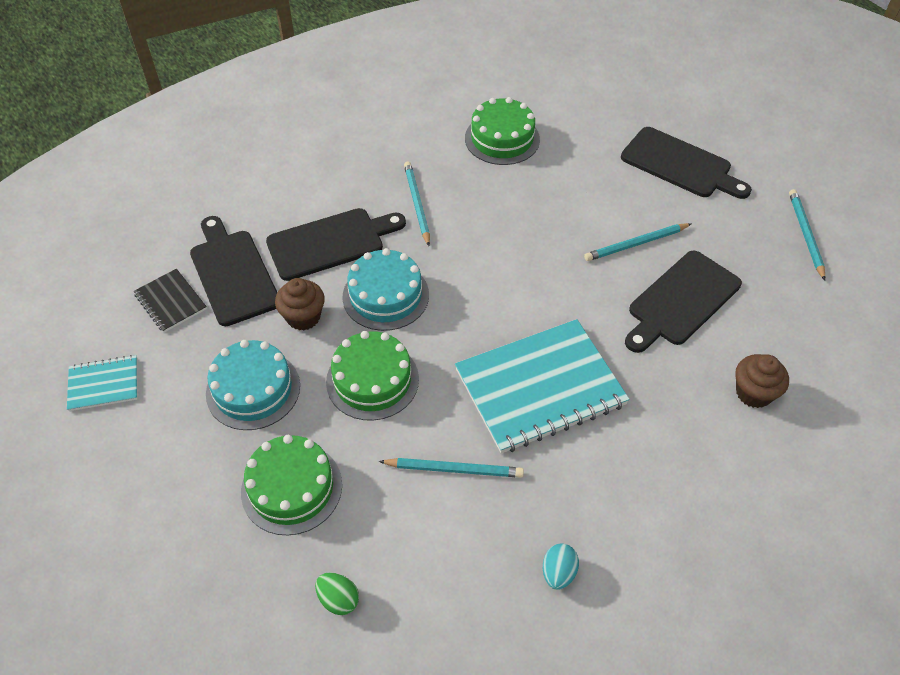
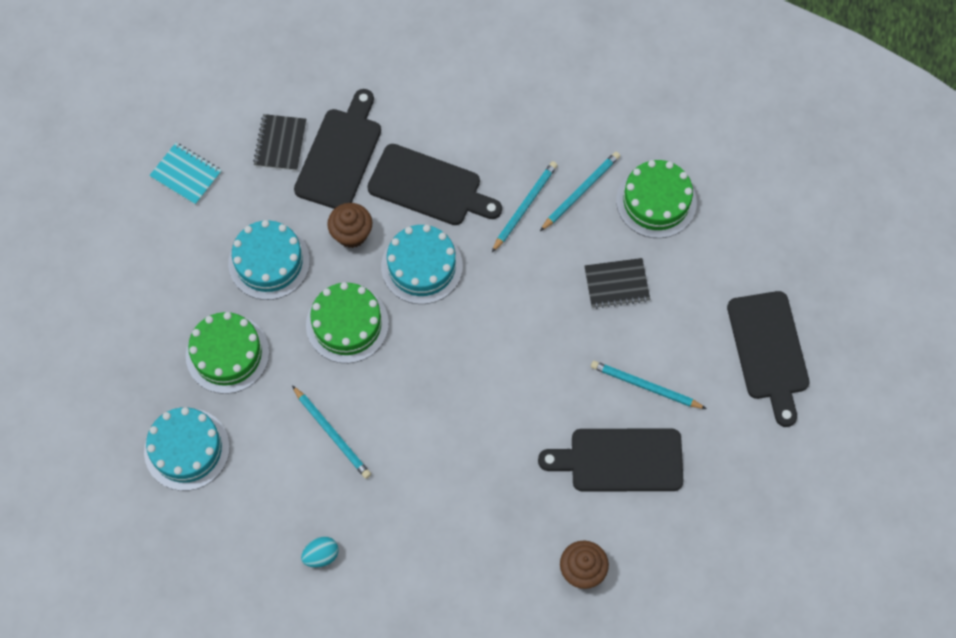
camera: 45 degrees right, 15 degrees up
green egg [315,572,359,615] -> turquoise cake [144,407,230,491]
turquoise notebook [455,319,630,454] -> none
turquoise pencil [789,189,825,280] -> turquoise pencil moved to [540,152,620,231]
none -> black notebook [584,258,650,309]

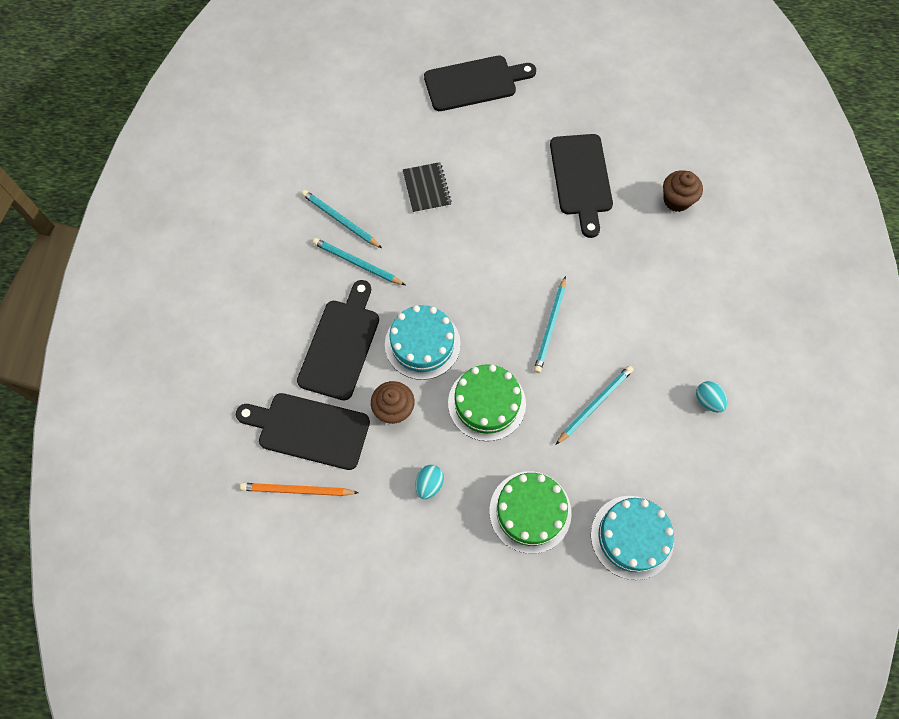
camera: 95 degrees left, 0 degrees up
turquoise notebook [149,143,222,205] -> none
turquoise cake [228,220,310,300] -> turquoise egg [415,465,444,499]
black notebook [253,114,306,171] -> orange pencil [240,483,359,496]
turquoise pencil [591,361,707,409] -> turquoise pencil moved to [534,276,566,373]
green cake [616,160,697,238] -> none

